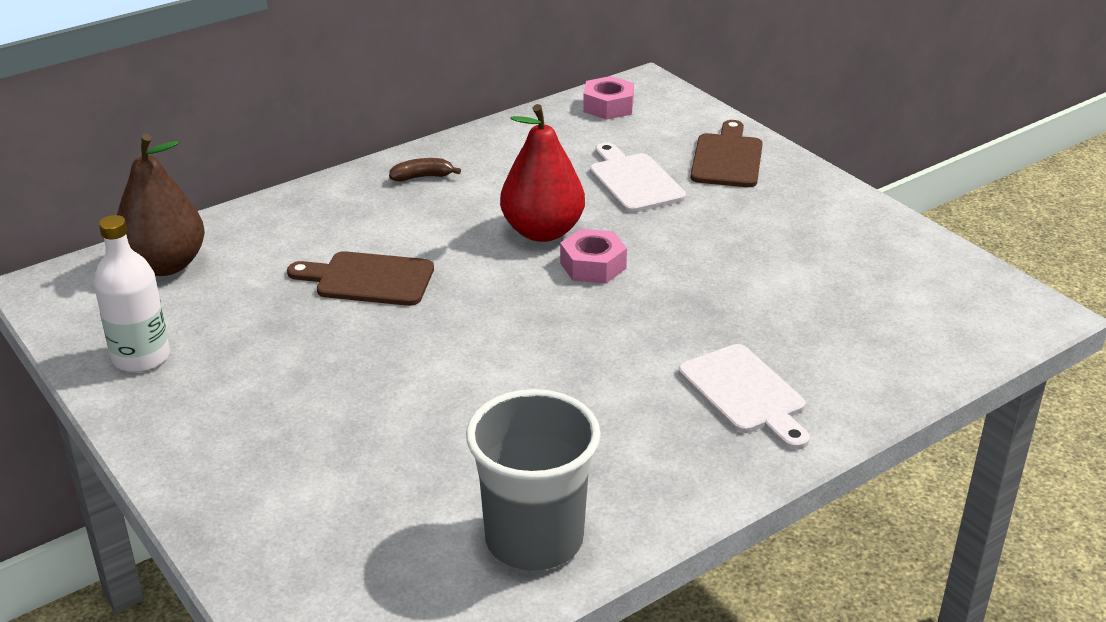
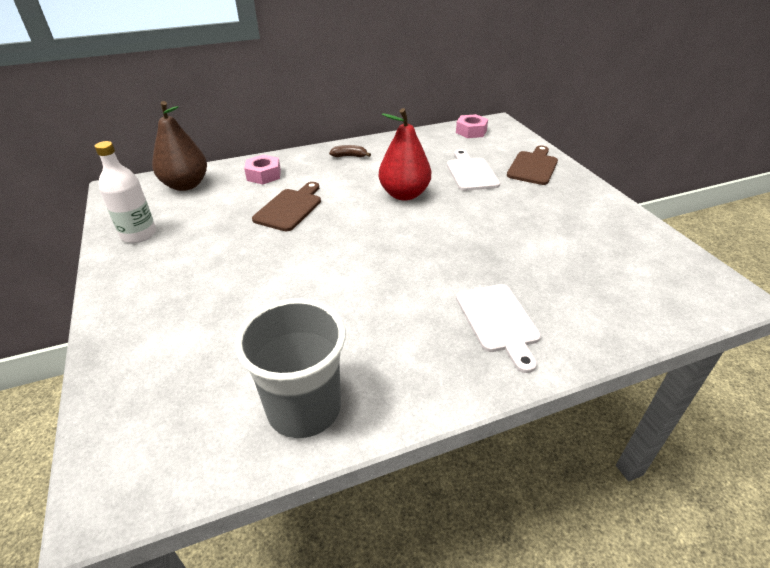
camera: 15 degrees right, 5 degrees up
brown cutting board [287,251,434,306] -> brown cutting board turned 90 degrees clockwise [252,182,321,231]
pink nut [560,229,627,283] -> pink nut moved to [244,155,281,185]

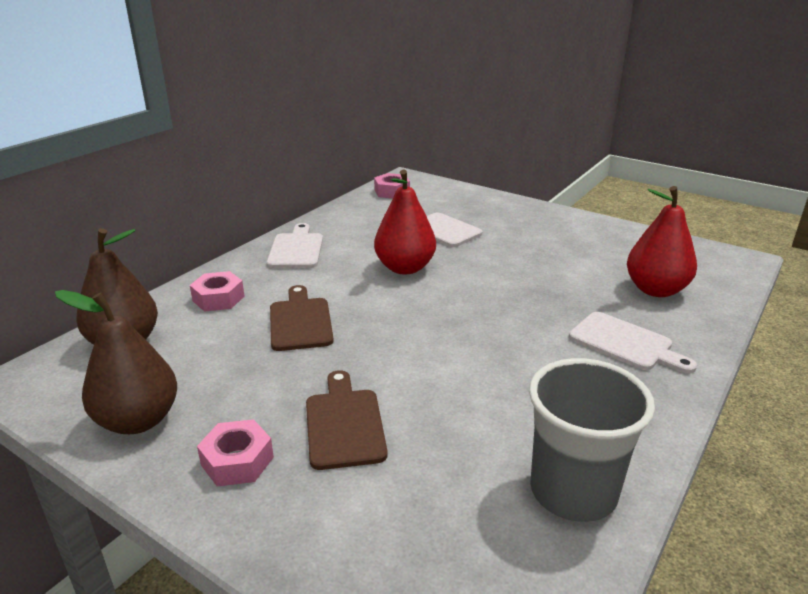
camera: 35 degrees left, 10 degrees down
white bottle [95,141,156,243] -> brown pear [55,290,177,434]
brown banana [329,145,371,157] -> white cutting board [267,223,323,268]
brown cutting board [507,146,558,185] -> brown cutting board moved to [306,370,388,470]
none -> pink nut [197,419,274,486]
none -> red pear [627,186,697,297]

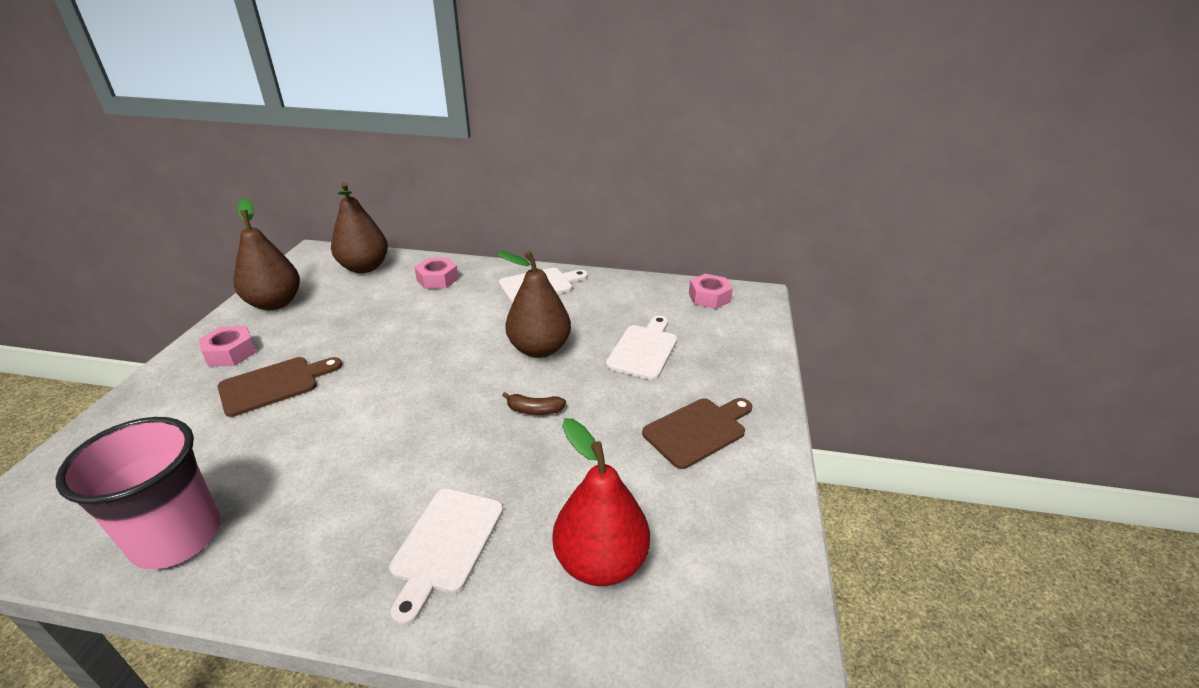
camera: 65 degrees right, 5 degrees up
brown cutting board [270,285,334,351] -> brown cutting board moved to [642,398,752,469]
red pear [374,169,436,274] -> brown pear [497,251,571,358]
grey cup [529,358,655,522] -> pink cup [56,417,220,570]
none -> brown banana [502,392,566,415]

